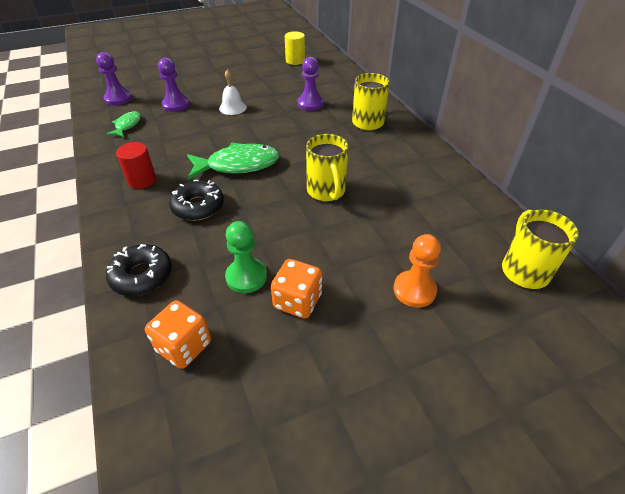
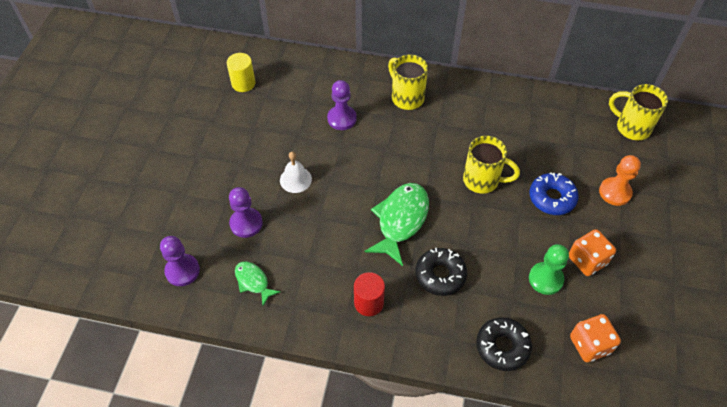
camera: 55 degrees left, 10 degrees up
none -> blue donut [529,172,579,215]

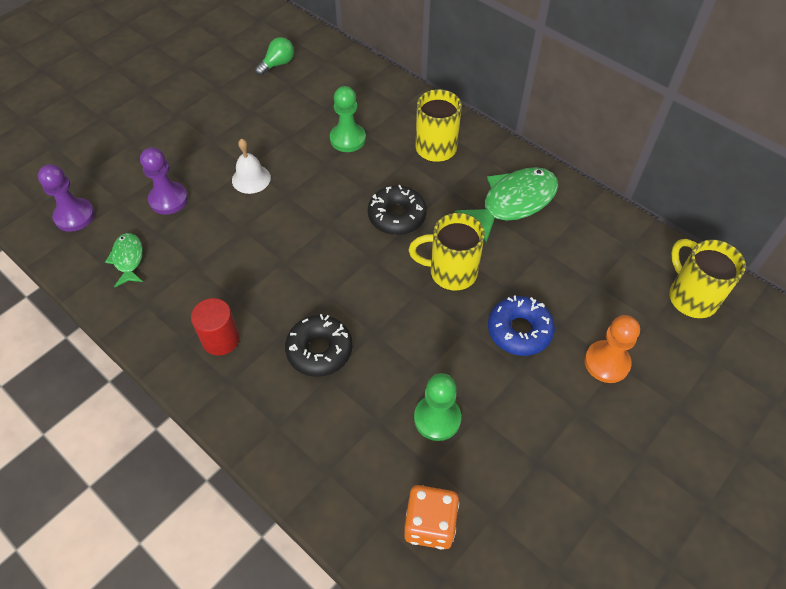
camera: 30 degrees right, 0 degrees up
yellow cylinder [227,53,256,92] -> green light bulb [255,37,294,76]
purple pawn [327,80,357,130] -> green pawn [330,86,366,152]
green fish [364,183,429,266] -> green fish moved to [455,167,559,243]
yellow mug [463,136,520,194] -> yellow mug turned 135 degrees clockwise [409,213,485,290]
black donut [476,318,532,371] -> black donut moved to [368,185,427,235]
orange dice [569,229,616,276] -> none

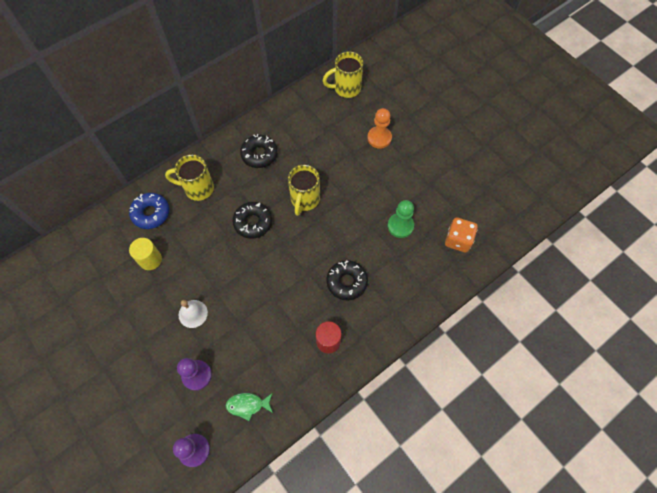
camera: 80 degrees left, 10 degrees up
green light bulb [255,37,294,76] -> none
green pawn [330,86,366,152] -> none
green fish [455,167,559,243] -> black donut [240,134,278,168]
blue donut [488,295,555,356] -> blue donut moved to [129,193,169,229]
none -> yellow cylinder [129,238,162,270]

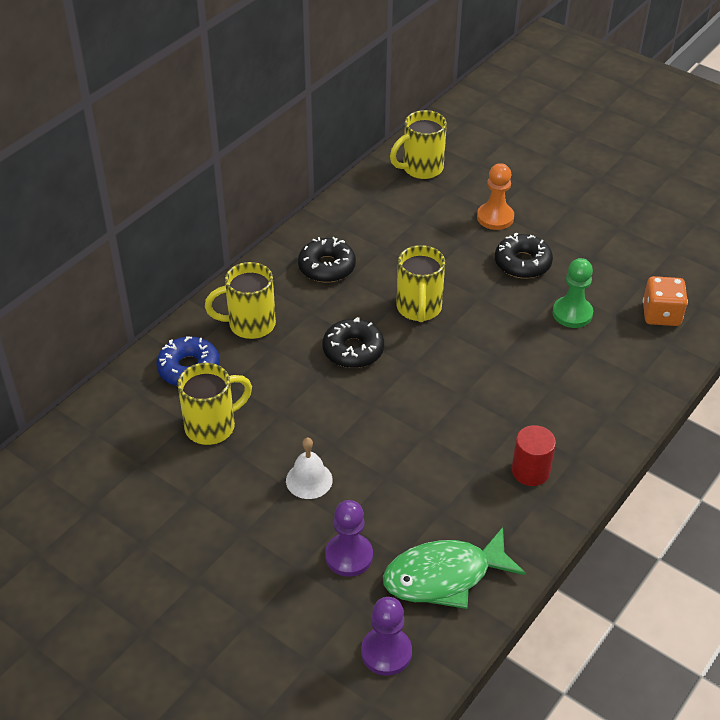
camera: 15 degrees left, 20 degrees down
yellow cylinder [129,238,162,270] -> yellow mug [178,363,252,445]
green fish [226,393,273,421] -> green fish [383,527,526,609], size x1.84
black donut [326,260,368,300] -> black donut moved to [495,233,553,279]

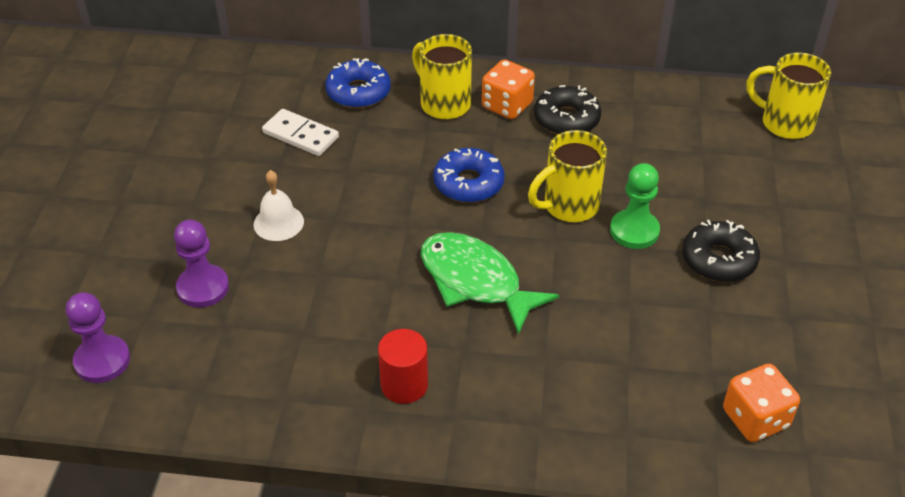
camera: 60 degrees right, 0 degrees up
yellow mug [178,363,252,445] -> white domino [262,109,339,156]
black donut [322,317,384,368] -> blue donut [433,148,505,203]
green fish [383,527,526,609] -> green fish moved to [421,232,559,335]
orange pawn [477,163,514,230] -> none
green pawn [552,258,593,328] -> green pawn moved to [610,163,660,249]
none -> orange dice [482,60,535,119]

